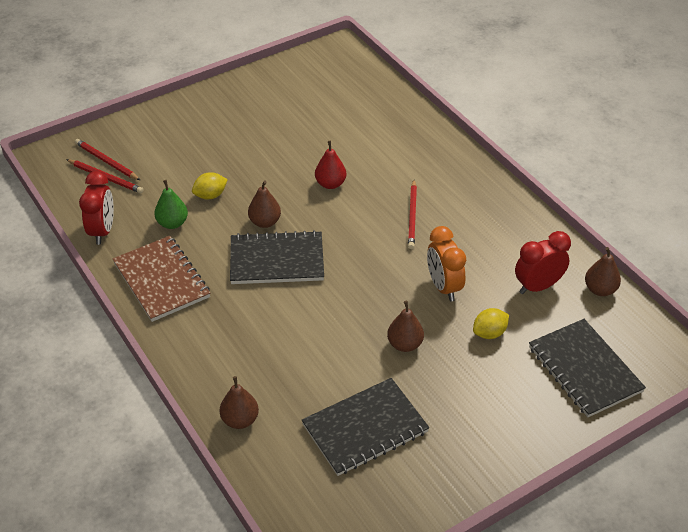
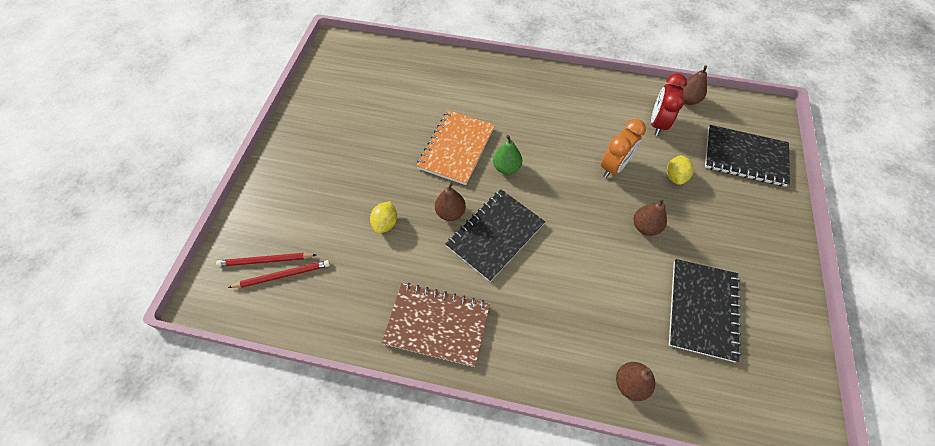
camera: 45 degrees left, 15 degrees up
red clock [79,171,114,245] -> none
green pear [154,180,188,229] -> green pear moved to [493,135,522,175]
red pear [315,141,346,189] -> orange notebook [417,110,495,185]
red pencil [408,180,417,249] -> none
orange clock [427,226,466,301] -> orange clock turned 75 degrees counterclockwise [601,119,646,178]

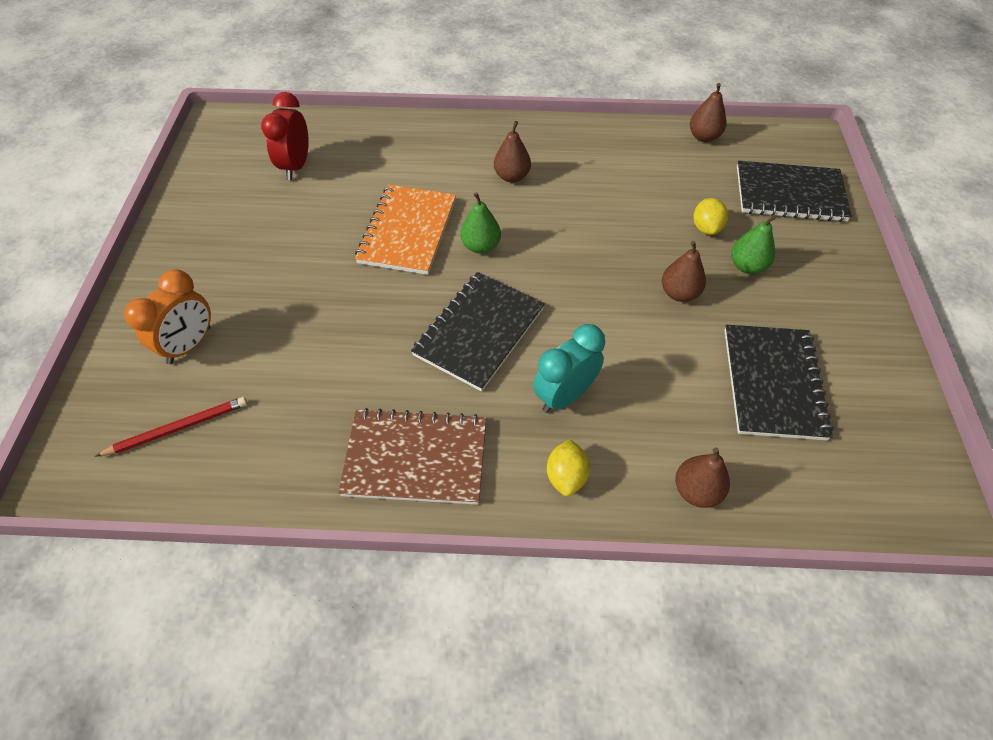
camera: 10 degrees left, 5 degrees down
red pencil [216,253,316,267] -> none
yellow lemon [370,201,397,234] -> yellow lemon moved to [547,439,590,496]
brown pear [435,182,466,221] -> brown pear moved to [494,121,531,183]
orange clock [601,119,646,178] -> orange clock moved to [124,269,211,364]
red clock [651,73,687,136] -> red clock moved to [261,92,309,180]
none -> turquoise clock [533,324,605,413]
none -> green pear [731,215,776,274]

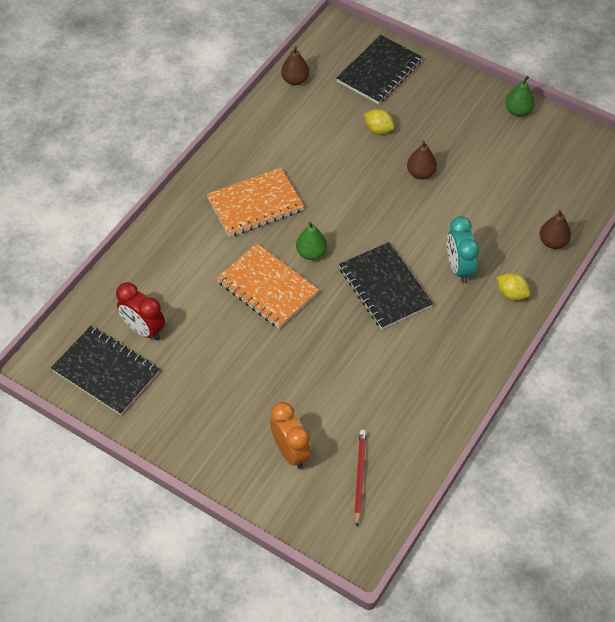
camera: 60 degrees left, 0 degrees up
brown notebook [338,408,486,505] -> none
brown pear [494,121,531,183] -> orange notebook [207,168,304,237]
black notebook [724,325,834,441] -> black notebook moved to [51,326,160,415]
green pear [731,215,776,274] -> green pear moved to [505,76,534,117]

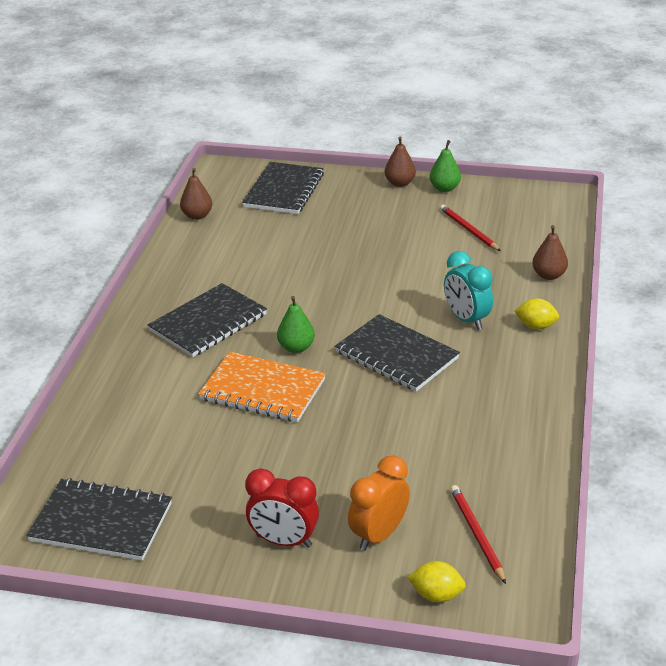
camera: 20 degrees left, 20 degrees down
red clock [116,282,165,340] -> red clock moved to [245,468,319,548]
orange notebook [207,168,304,237] -> black notebook [148,283,267,357]
orange clock [270,402,311,469] -> orange clock turned 90 degrees counterclockwise [348,455,410,551]
yellow lemon [364,109,394,134] -> yellow lemon moved to [408,561,466,602]
brown pear [407,141,437,179] -> brown pear moved to [385,137,416,187]
none -> red pencil [440,205,501,251]

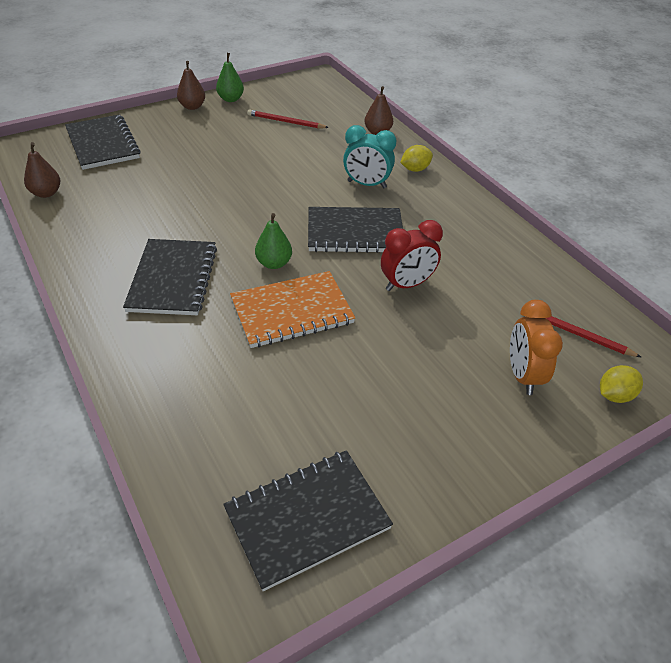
camera: 45 degrees left, 10 degrees up
red clock [245,468,319,548] -> red clock moved to [381,220,443,291]

